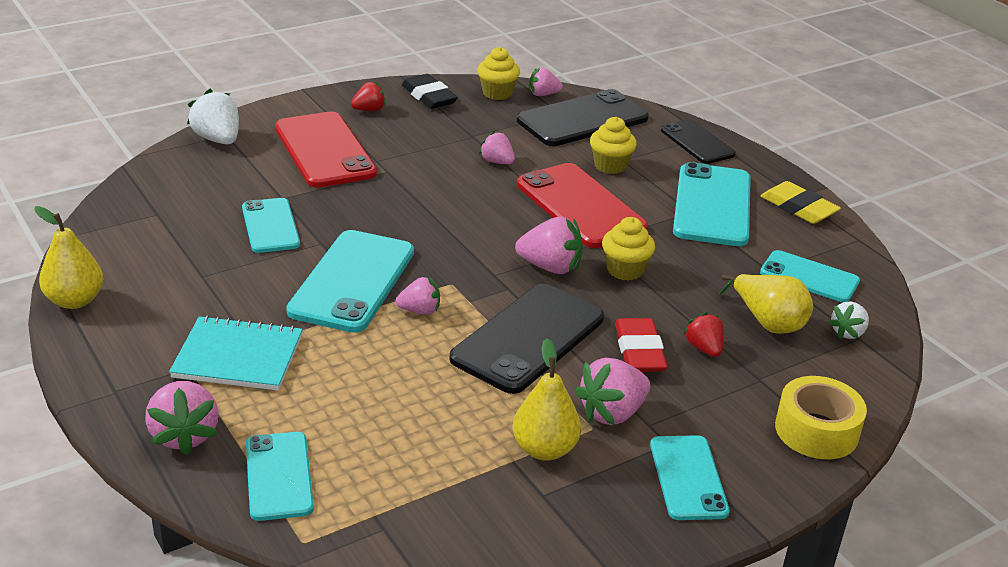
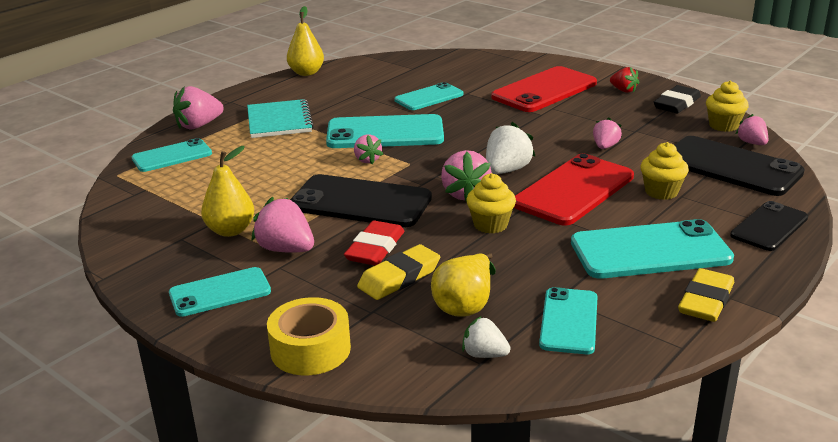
camera: 75 degrees right, 5 degrees down
white strawberry [187,89,239,145] -> white strawberry moved to [486,122,536,174]
red eraser [615,318,668,372] -> red eraser turned 45 degrees counterclockwise [344,221,405,266]
red strawberry [684,312,724,357] -> yellow eraser [357,244,440,300]

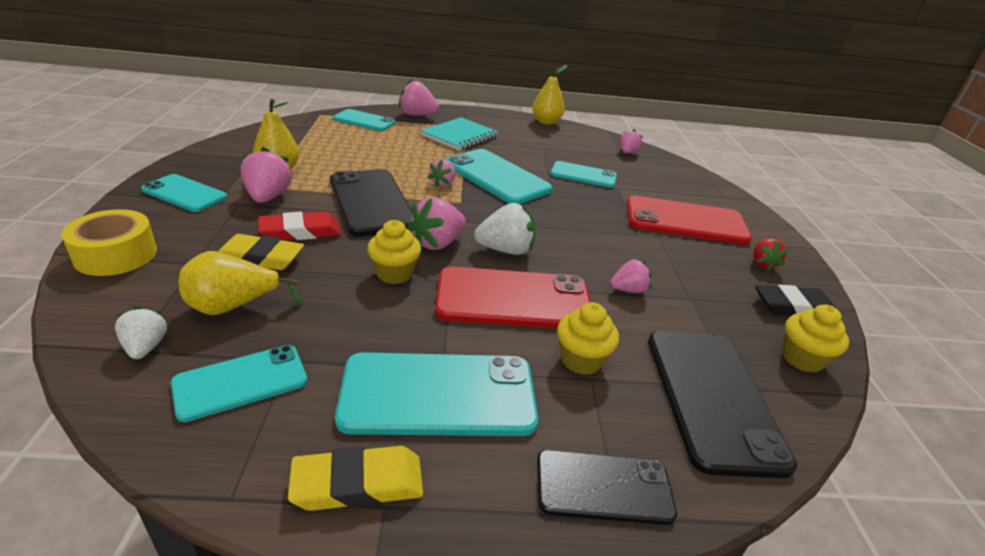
camera: 45 degrees right, 5 degrees up
turquoise phone [571,219,734,279] -> turquoise phone turned 45 degrees counterclockwise [335,352,538,436]
pink strawberry [736,114,768,145] -> pink strawberry moved to [620,129,643,153]

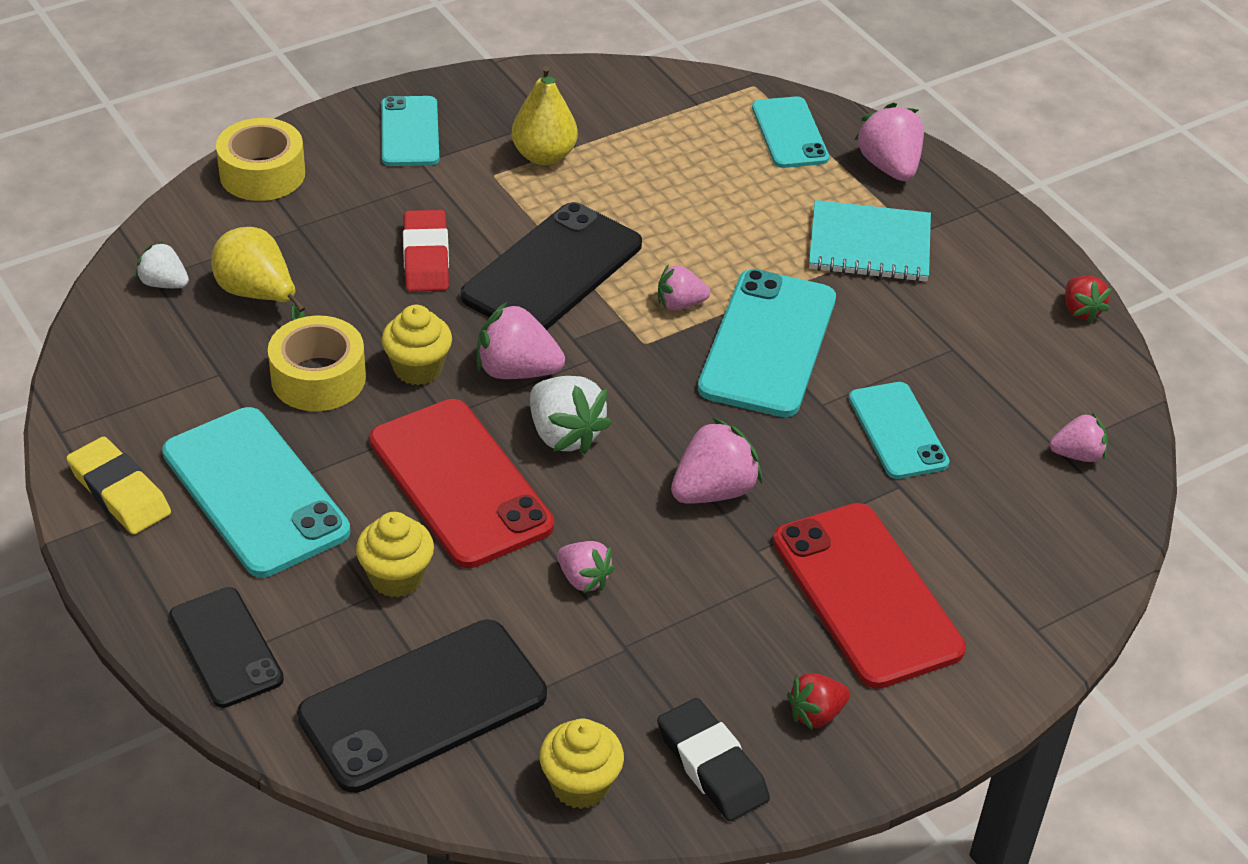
camera: 60 degrees right, 10 degrees up
white strawberry [115,306,168,359] -> white strawberry turned 105 degrees counterclockwise [136,241,189,288]
turquoise phone [171,345,307,422] -> none
yellow eraser [218,234,304,270] -> none
pink strawberry [240,147,293,203] -> pink strawberry moved to [671,418,762,503]
red eraser [258,211,341,241] -> red eraser turned 45 degrees clockwise [403,210,449,292]
yellow pear [532,65,567,125] -> red strawberry [1065,276,1112,323]
none -> yellow tape [268,315,366,411]

